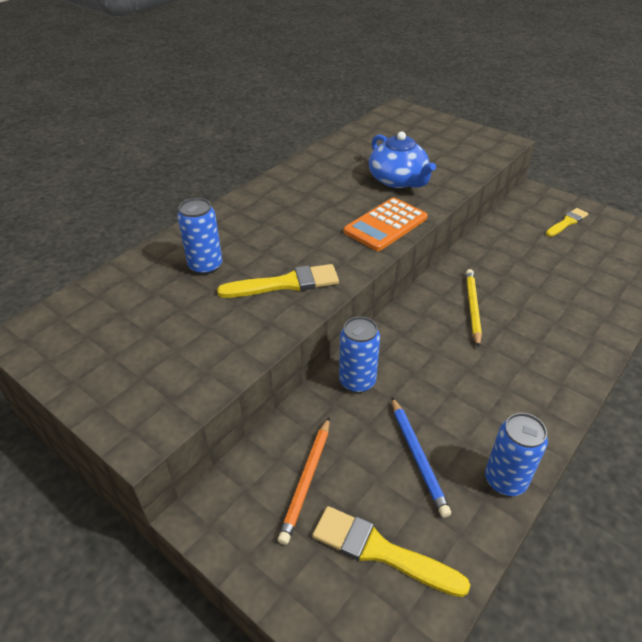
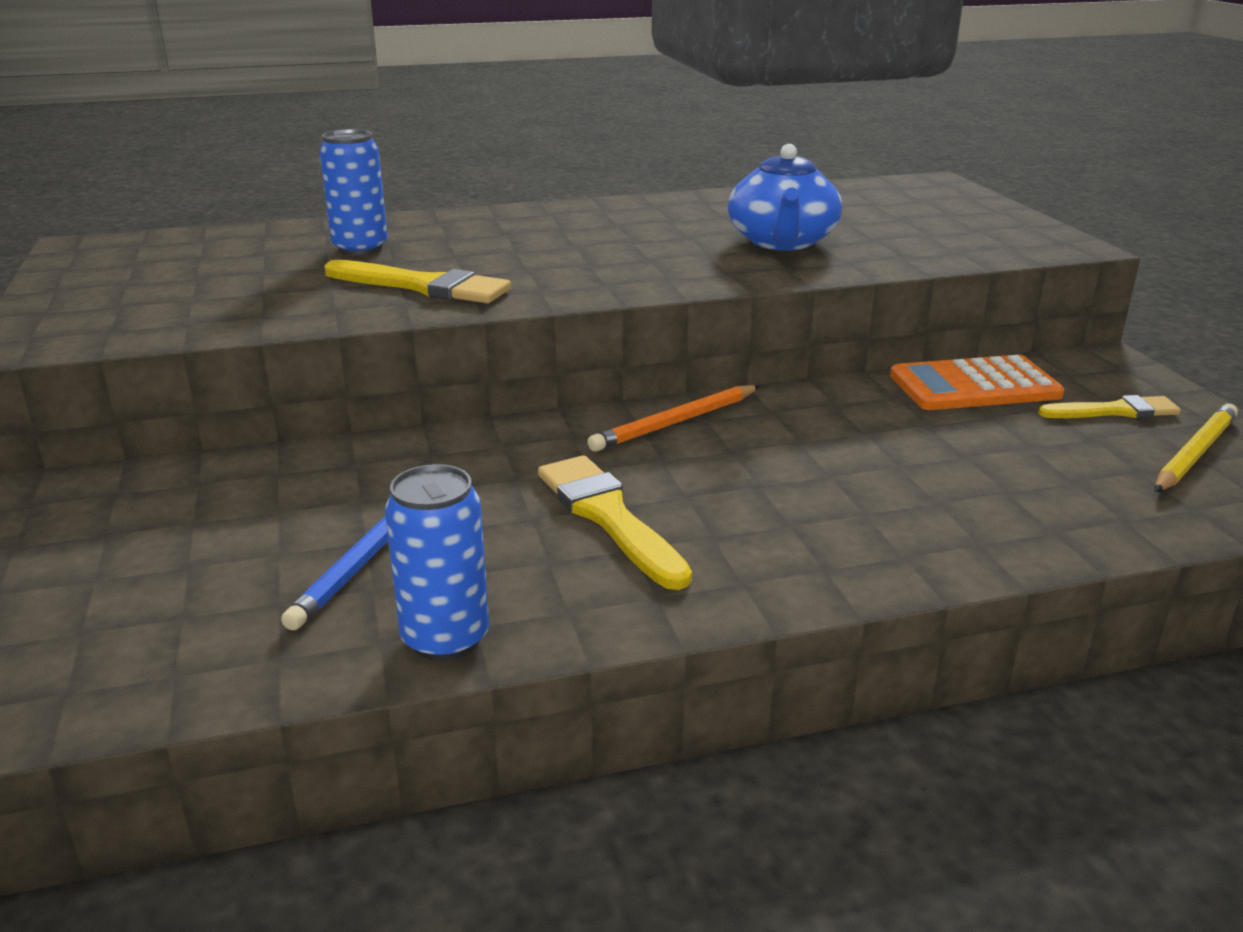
camera: 35 degrees right, 15 degrees down
orange pencil [278,418,330,545] -> orange pencil moved to [587,385,760,452]
yellow brush [312,506,470,597] -> yellow brush moved to [538,455,692,590]
blue can [339,317,380,393] -> none
orange calculator [344,197,428,251] -> orange calculator moved to [890,355,1065,410]
yellow pencil [466,269,482,348] -> yellow pencil moved to [1155,404,1238,492]

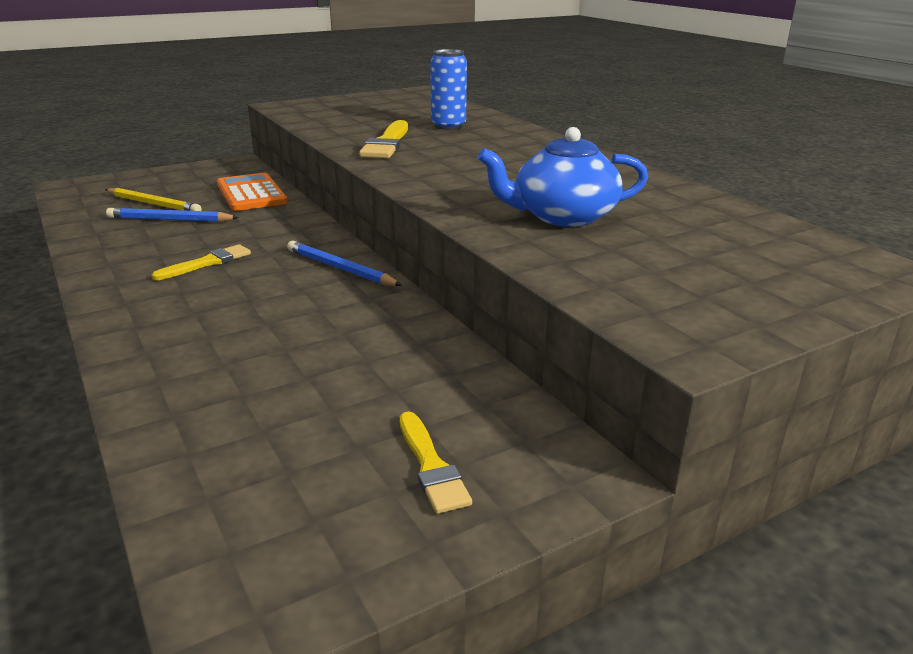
camera: 75 degrees right, 0 degrees up
blue can [385,464,489,661] -> none
yellow brush [538,455,692,590] -> yellow brush [151,244,251,280], size x0.66
orange pencil [587,385,760,452] -> blue pencil [287,241,402,286]
orange calculator [890,355,1065,410] -> orange calculator moved to [217,173,287,211]
yellow pencil [1155,404,1238,492] -> yellow pencil moved to [105,188,202,211]

